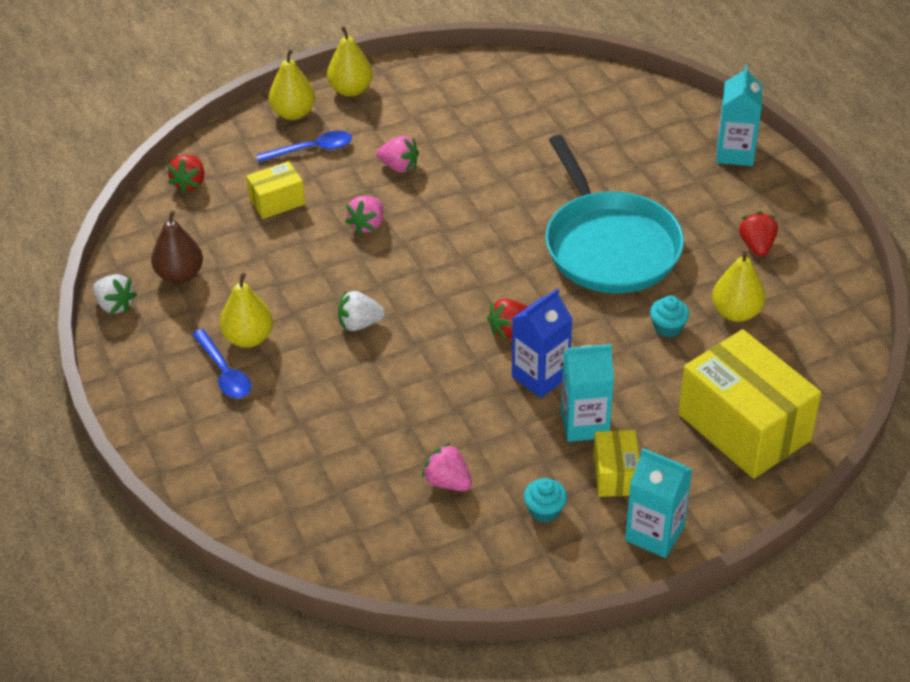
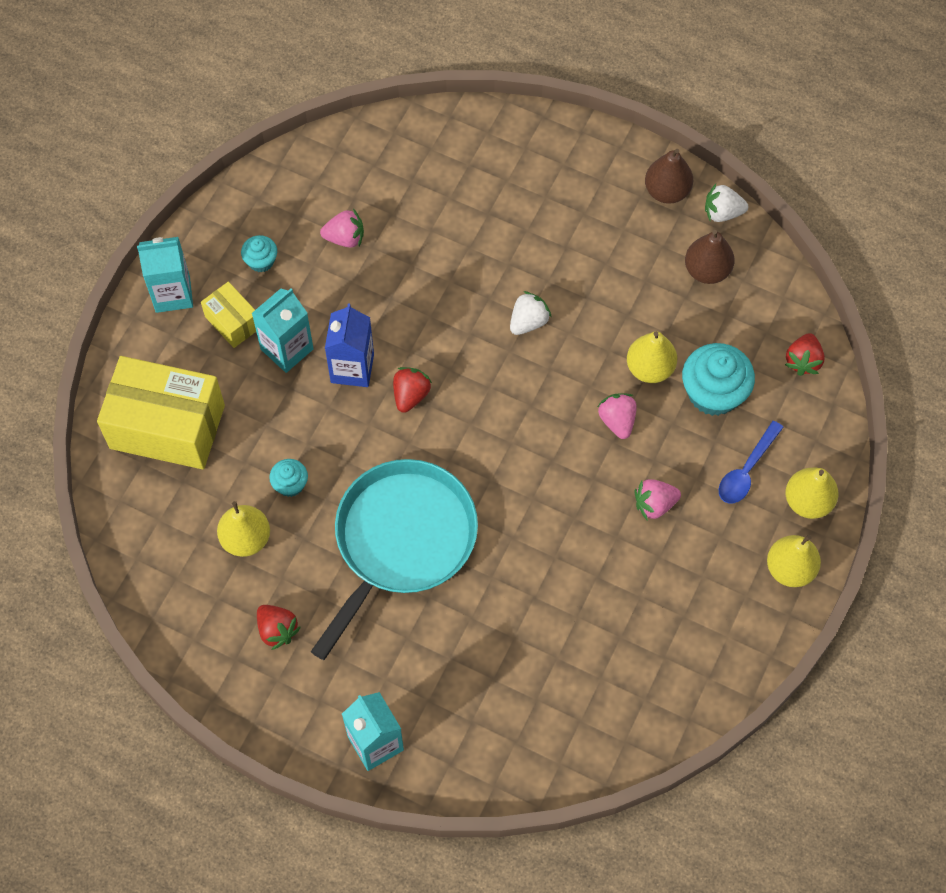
camera: 140 degrees right, 20 degrees up
red strawberry [167,155,205,193] -> red strawberry turned 135 degrees counterclockwise [785,333,825,376]
blue spoon [192,329,251,398] -> none
yellow pear [220,273,273,348] -> yellow pear moved to [627,331,677,383]
yellow box [246,161,305,219] -> turquoise cupcake [682,343,755,416]
turquoise pan [545,135,684,294] -> turquoise pan turned 90 degrees clockwise [311,459,478,660]
none -> brown pear [645,149,693,204]

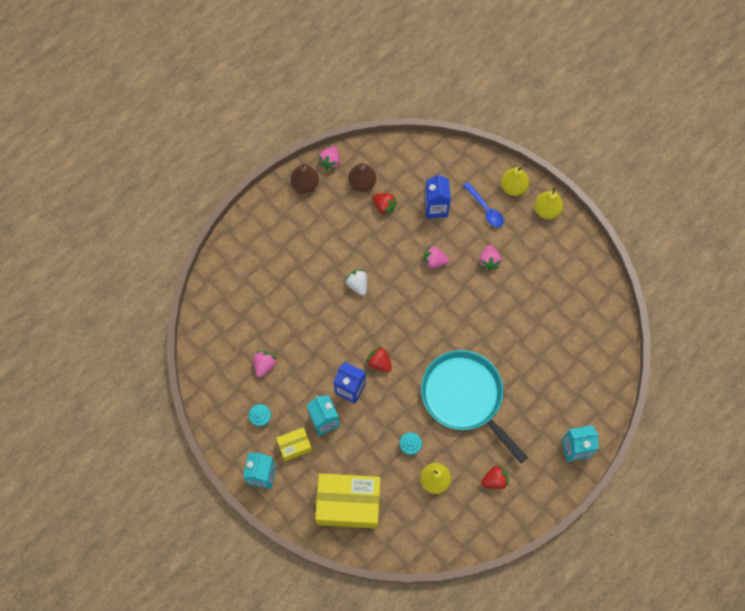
camera: 70 degrees left, 5 degrees up
yellow box [97,356,225,469] -> yellow box turned 60 degrees clockwise [315,473,381,529]
yellow pear [627,331,677,383] -> none
turquoise cupcake [682,343,755,416] -> blue carton [424,173,451,219]
white strawberry [705,184,748,222] -> pink strawberry [318,146,339,170]
red strawberry [785,333,825,376] -> red strawberry moved to [372,193,397,216]

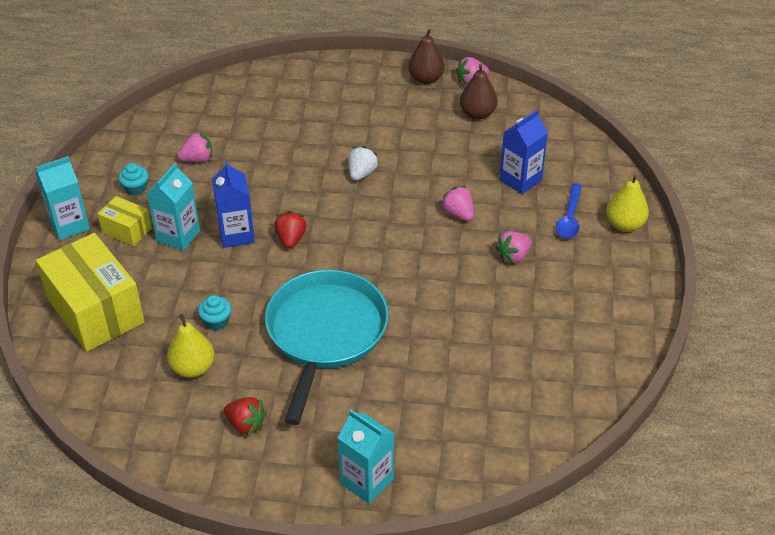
camera: 50 degrees right, 25 degrees down
red strawberry [372,193,397,216] -> none
yellow pear [534,188,563,219] -> none

